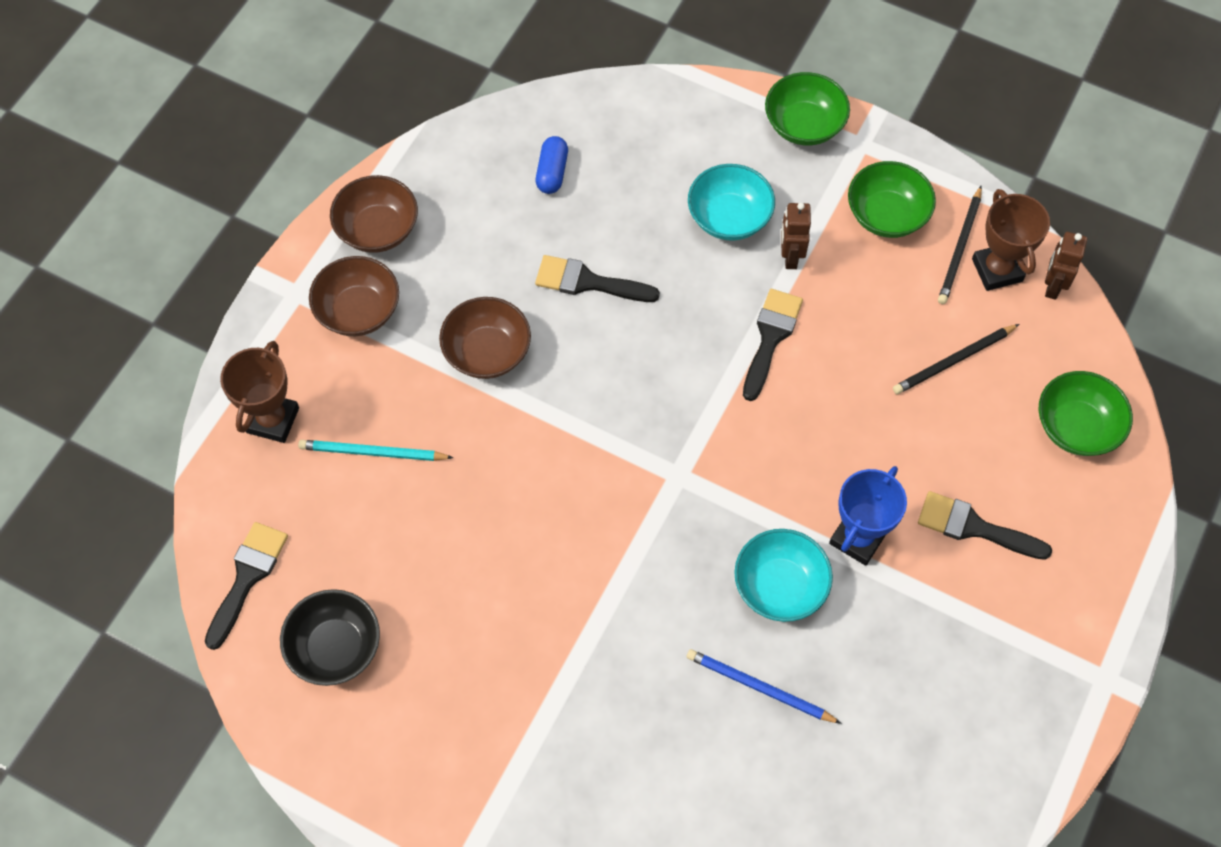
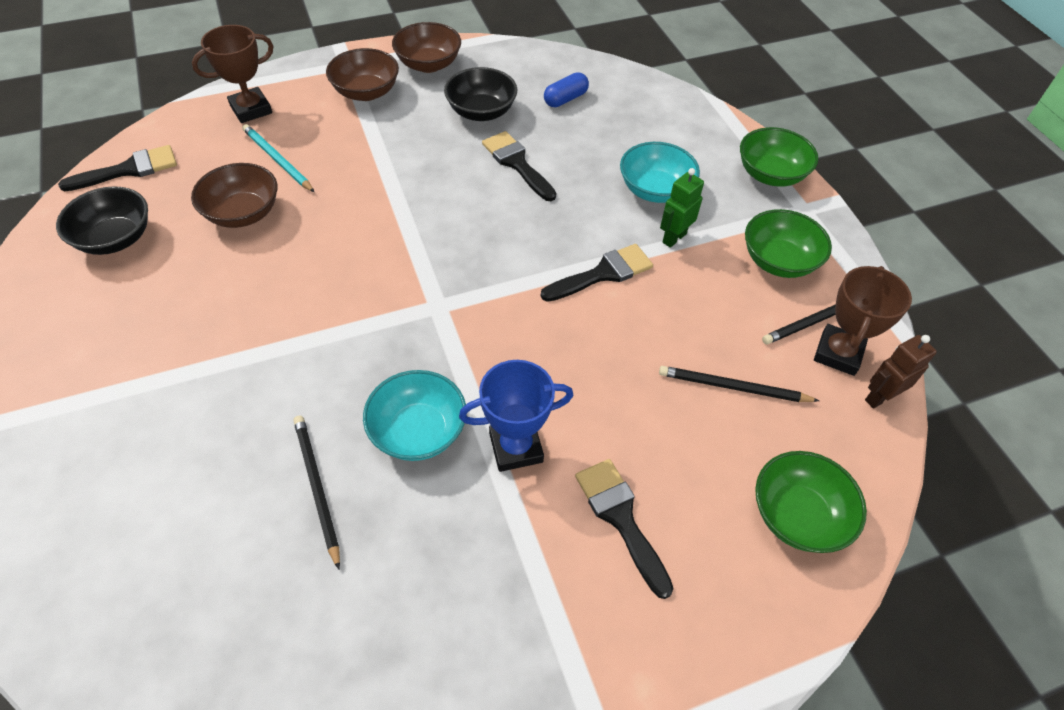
camera: 40 degrees right, 10 degrees down
brown bowl [439,297,531,379] -> brown bowl moved to [191,163,277,228]
blue pencil [687,649,842,724] -> black pencil [294,415,340,569]
brown robot [781,203,811,269] -> green robot [660,168,704,248]
none -> black bowl [444,67,517,121]

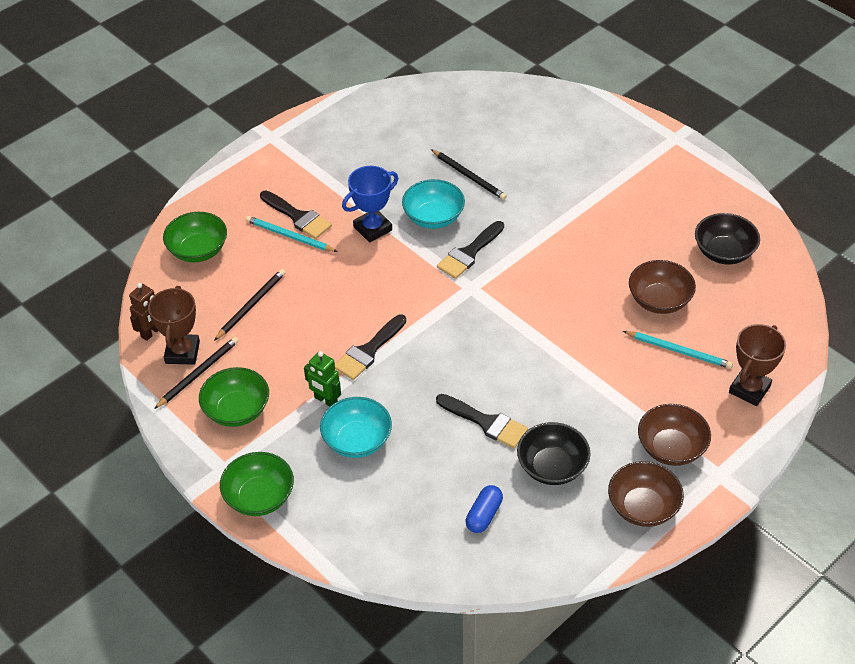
camera: 160 degrees right, 5 degrees down
black brush [58,145,177,191] -> black brush moved to [437,221,504,279]
black pencil [659,366,819,402] -> black pencil turned 45 degrees counterclockwise [214,269,286,341]
green robot [660,168,704,248] -> green robot turned 105 degrees clockwise [304,351,341,407]
none -> turquoise pencil [246,216,338,252]

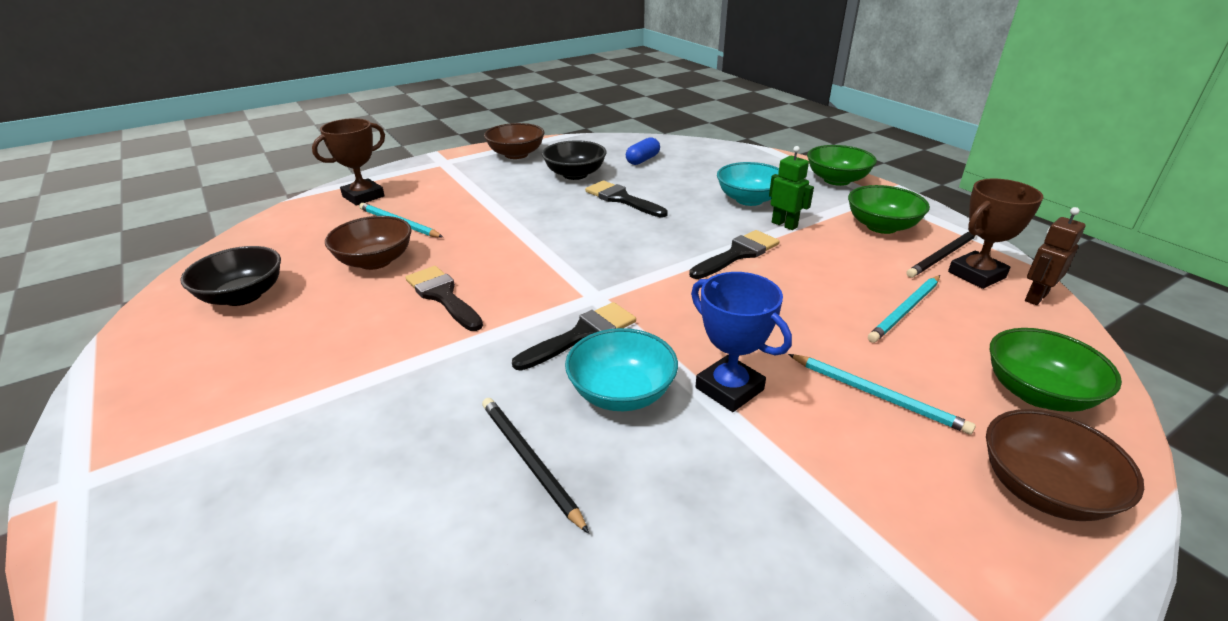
camera: 170 degrees left, 15 degrees down
brown trophy [148,286,200,365] -> brown trophy turned 45 degrees clockwise [948,179,1044,289]
black pencil [214,269,286,341] -> turquoise pencil [868,275,940,343]
black brush [260,191,332,239] -> black brush moved to [405,266,483,331]
blue trophy [342,166,398,243] -> blue trophy turned 75 degrees clockwise [691,272,792,412]
brown bowl [638,404,711,466] -> brown bowl moved to [986,409,1144,521]

